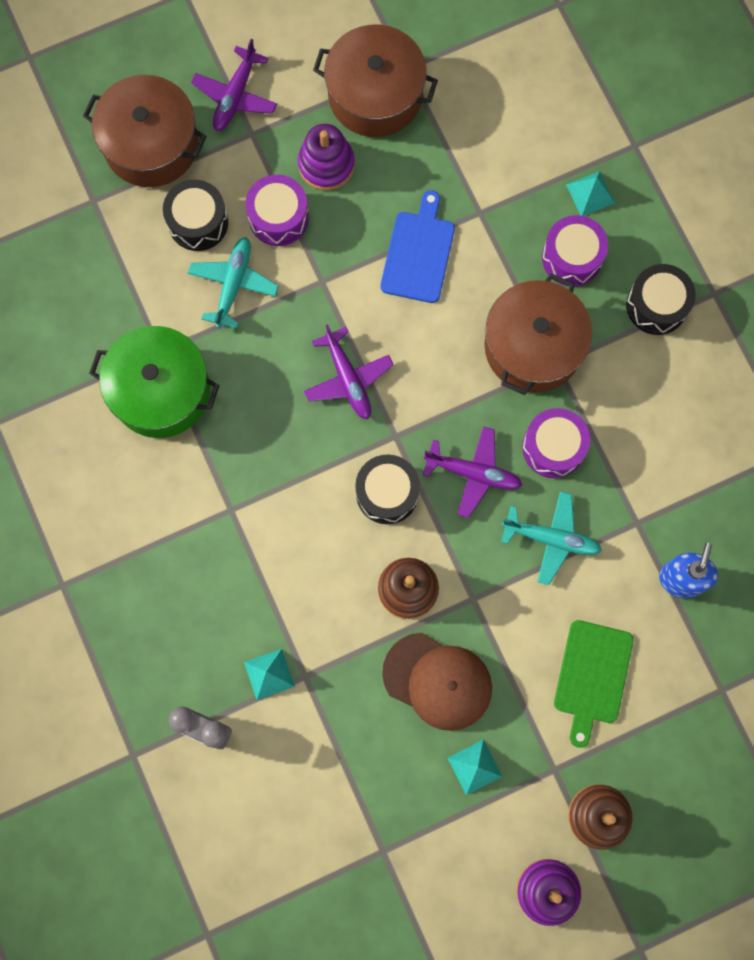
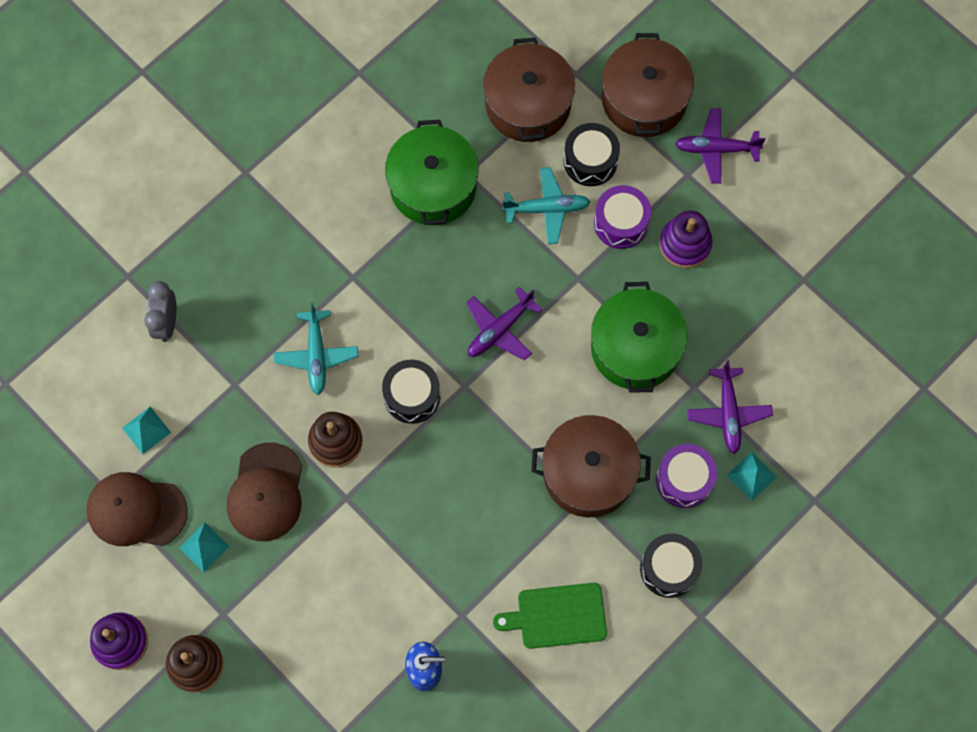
camera: 70 degrees right, 5 degrees down
turquoise pyramid [244,649,295,700] -> turquoise pyramid moved to [122,407,171,454]
brown pot [313,25,438,137] -> brown pot moved to [483,38,575,142]
blue cutting board [381,190,455,303] -> green pot [591,282,688,393]
purple plane [423,426,522,518] -> purple plane moved to [687,360,773,454]
turquoise plane [501,491,602,585] -> turquoise plane moved to [274,302,358,395]
purple drum [522,408,590,478] -> none
green cutting board [554,620,633,748] -> green cutting board moved to [493,583,607,649]
none -> brown cap [86,472,188,546]

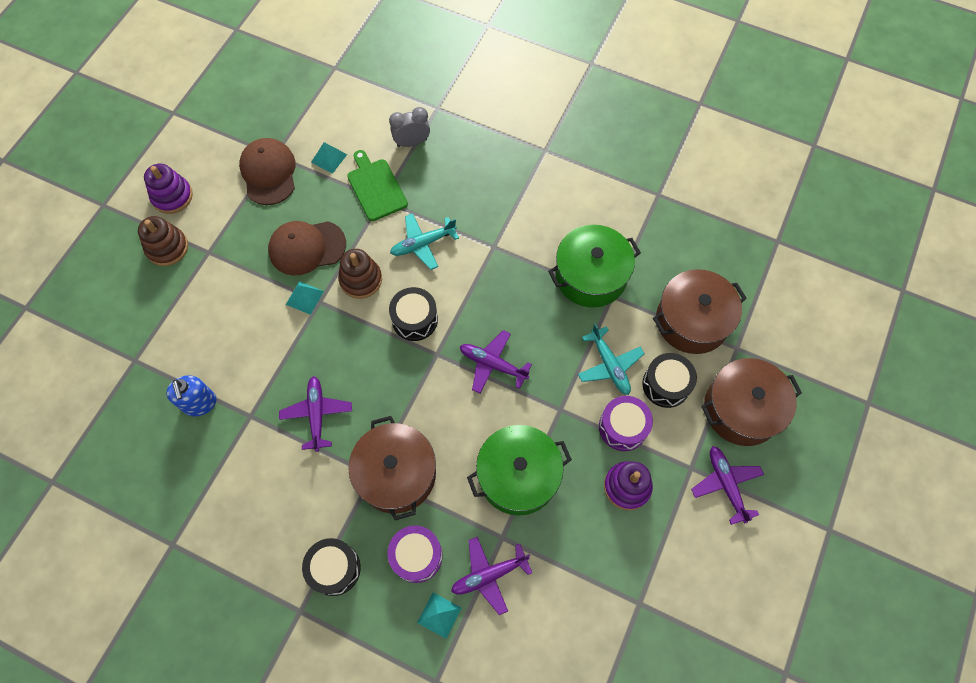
camera: 70 degrees right, 5 degrees down
turquoise pyramid [179,523,230,572] -> turquoise pyramid moved to [286,281,324,315]
green cutting board [493,583,607,649] -> green cutting board moved to [347,150,408,221]
none -> purple plane [279,376,352,452]

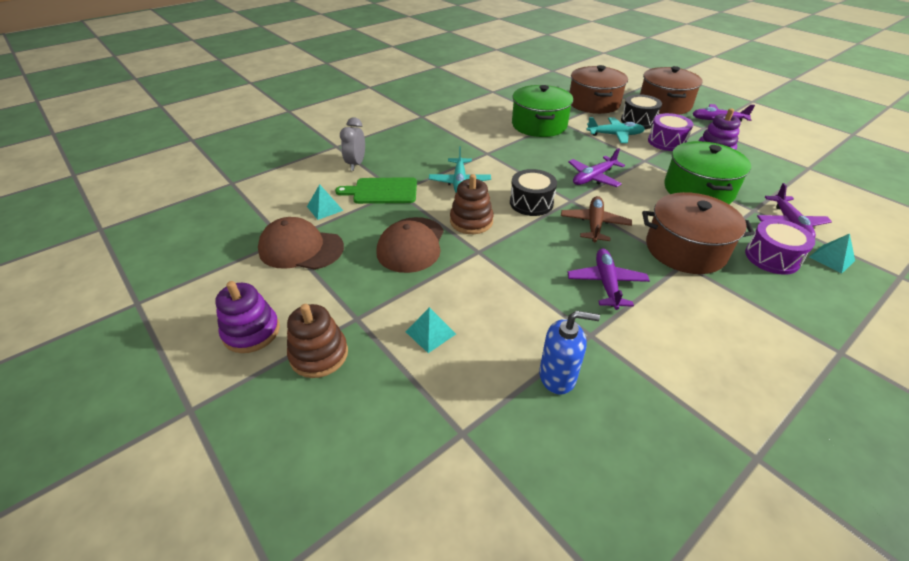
camera: 65 degrees left, 25 degrees down
purple plane [279,376,352,452] -> purple plane turned 75 degrees clockwise [567,249,650,310]
turquoise pyramid [286,281,324,315] -> turquoise pyramid moved to [406,307,456,353]
black drum [302,538,361,596] -> none
none -> brown plane [561,196,632,242]

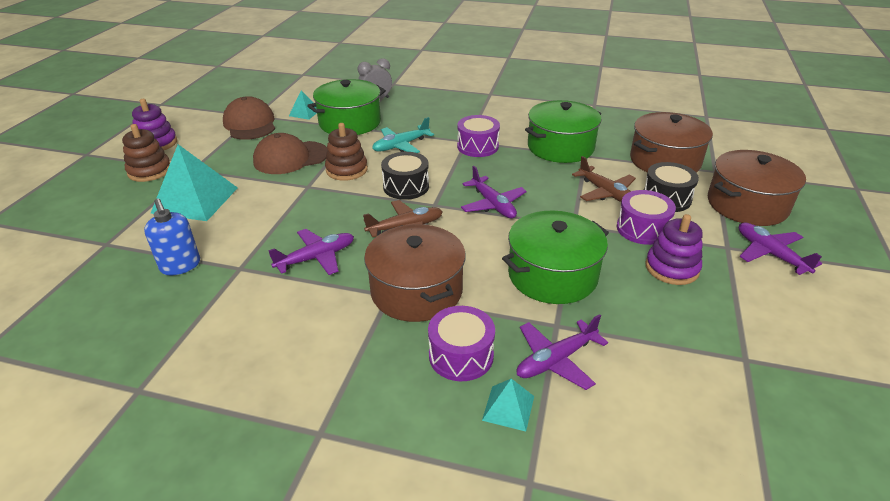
camera: 55 degrees right, 5 degrees down
green cutting board [335,177,417,204] -> green pot [307,79,386,135]
turquoise pyramid [406,307,456,353] -> turquoise pyramid [151,144,238,221], size x2.07
purple plane [568,148,625,187] -> purple plane turned 135 degrees counterclockwise [461,166,527,219]
turquoise plane [587,117,645,143] -> brown plane [572,156,636,202]
none -> purple drum [457,115,500,157]

